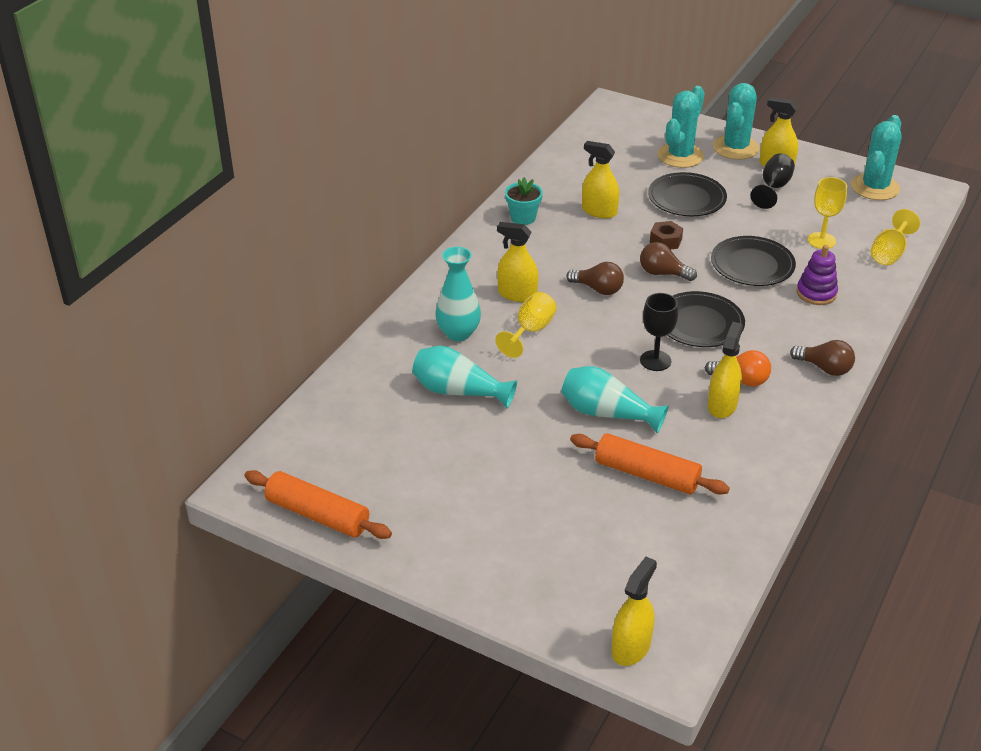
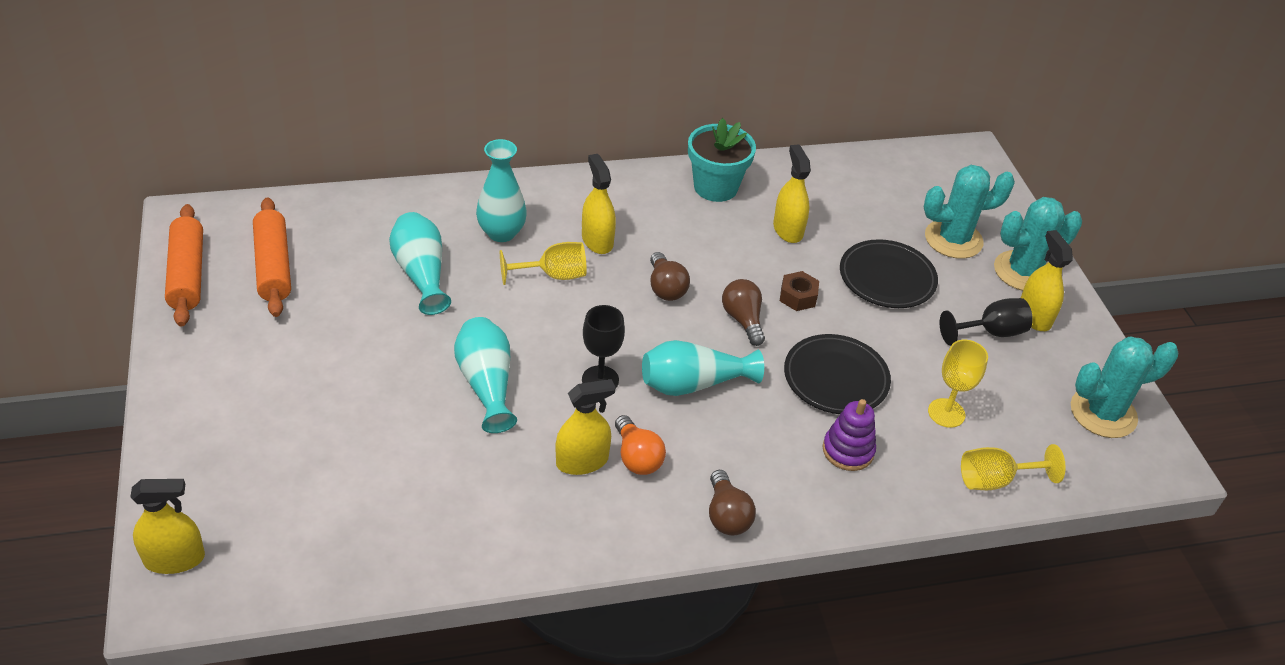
camera: 45 degrees right, 5 degrees up
turquoise flower pot [505,177,543,225] -> turquoise flower pot [688,118,756,202], size x1.53
orange rolling pin [570,433,730,495] -> orange rolling pin moved to [253,198,291,317]
black plate [667,291,745,347] -> turquoise vase [642,340,764,396]

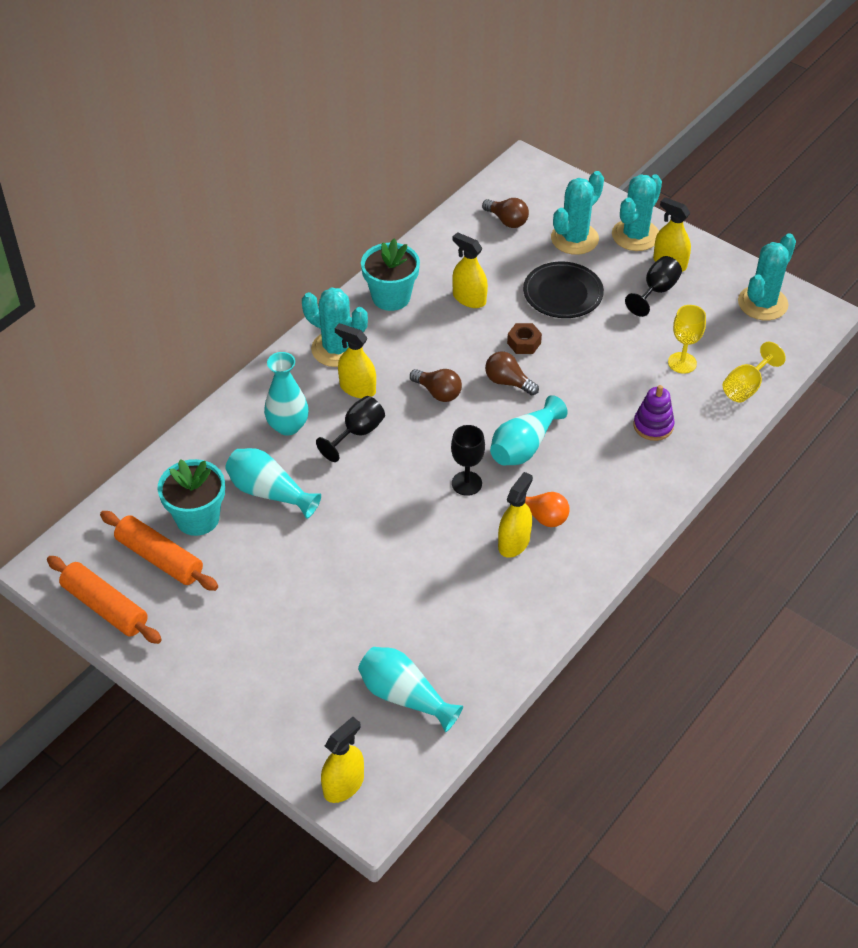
camera: 35 degrees left, 5 degrees up
turquoise vase [454,317,517,433] -> turquoise vase moved to [358,647,463,732]
yellow goblet [500,242,587,285] -> black goblet [316,396,385,462]
brown light bulb [709,470,756,536] -> brown light bulb moved to [482,198,529,228]
black plate [784,334,891,414] -> none
none -> turquoise flower pot [157,459,225,536]
none -> turquoise cactus [302,288,368,367]

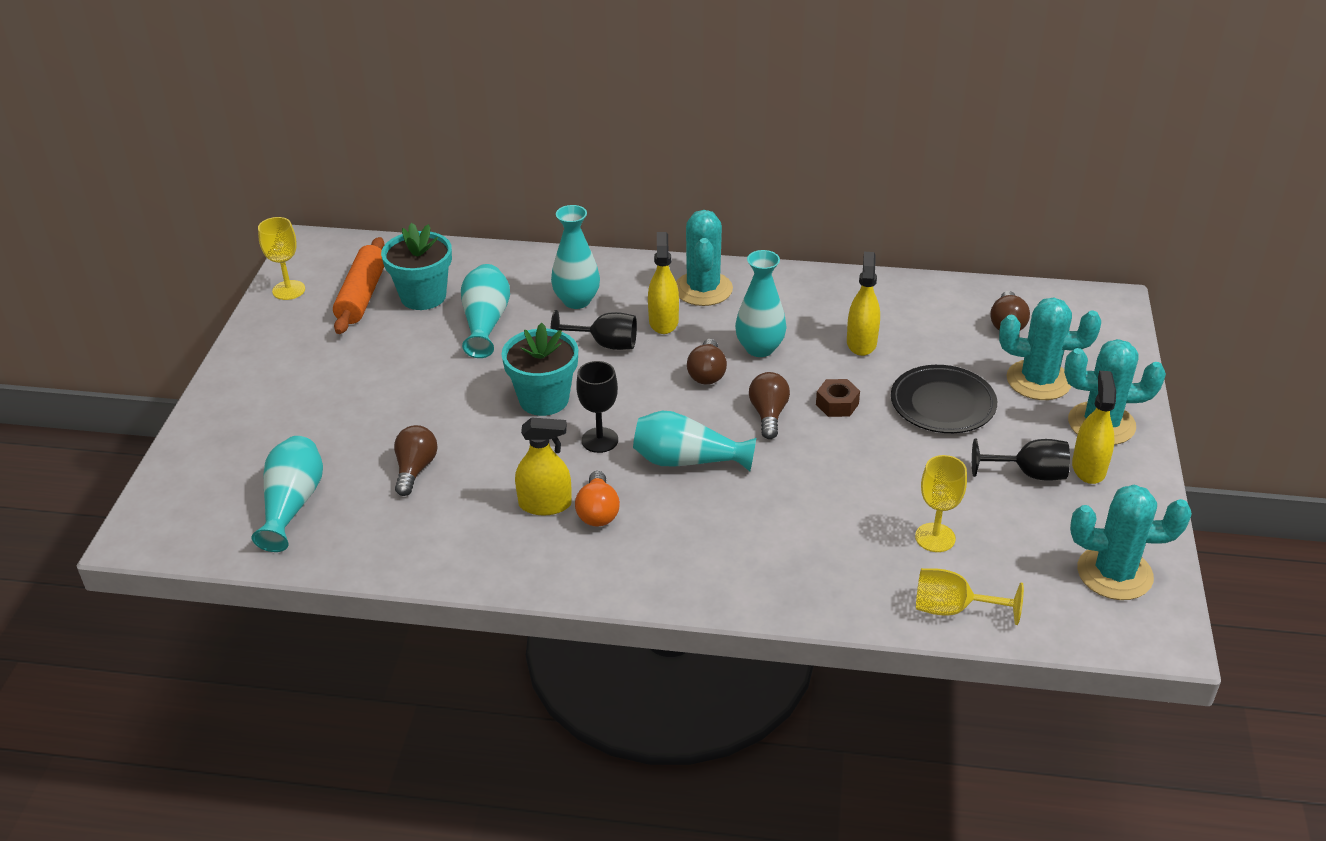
camera: 60 degrees right, 10 degrees down
orange rolling pin [47,556,162,644] -> yellow goblet [258,217,305,300]
yellow spray bottle [321,717,364,803] -> none
turquoise flower pot [361,238,420,311] -> turquoise flower pot moved to [501,323,578,416]
purple stacking toy [633,385,675,441] -> none
none -> brown light bulb [394,425,438,496]
none -> turquoise vase [735,250,787,357]

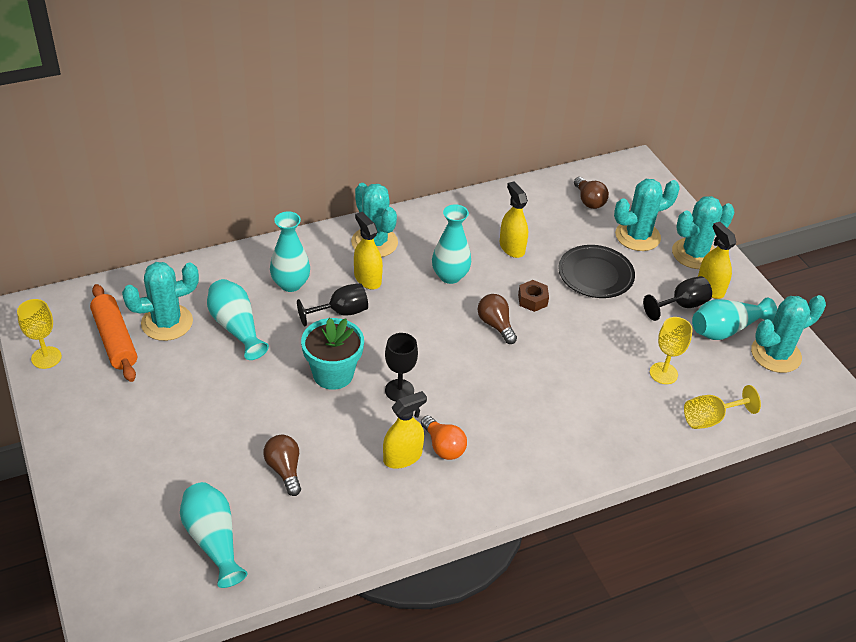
camera: 35 degrees left, 5 degrees up
turquoise flower pot [381,223,452,310] -> turquoise cactus [122,262,199,341]
turquoise vase [633,411,756,471] -> turquoise vase moved to [692,298,777,340]
brown light bulb [687,339,727,385] -> none

